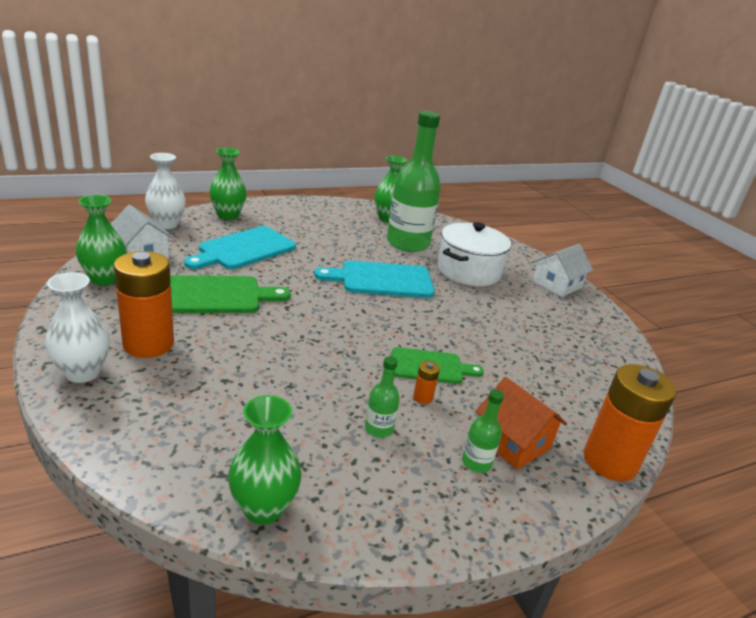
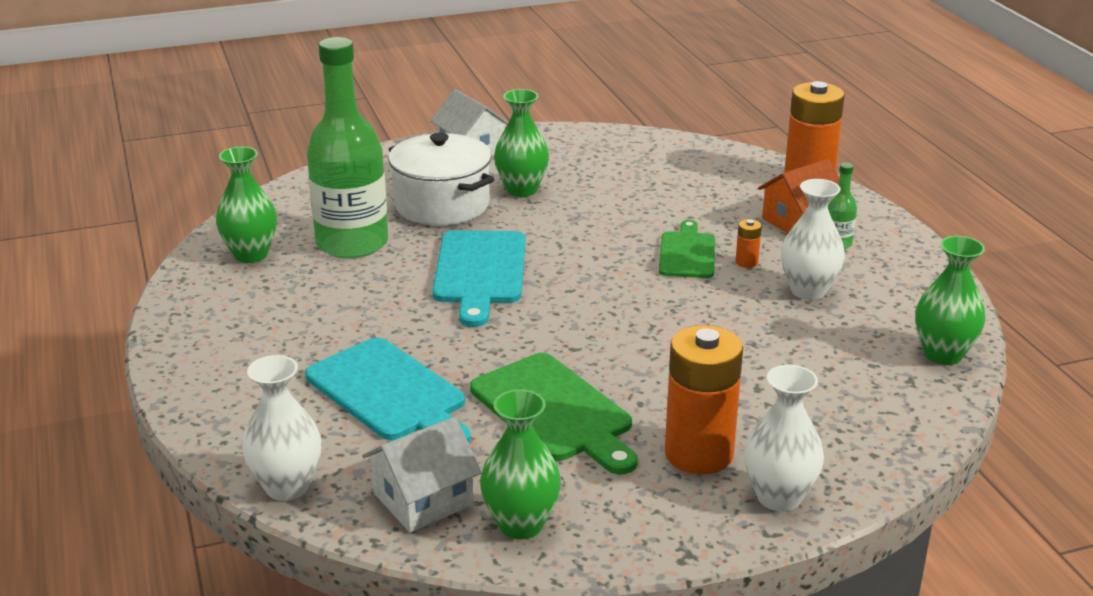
camera: 80 degrees left, 0 degrees up
green cutting board [170,275,291,313] -> green cutting board turned 150 degrees clockwise [470,353,638,474]
green vase [209,148,247,220] -> green vase moved to [494,89,549,197]
green bottle [365,356,400,438] -> white vase [781,179,845,300]

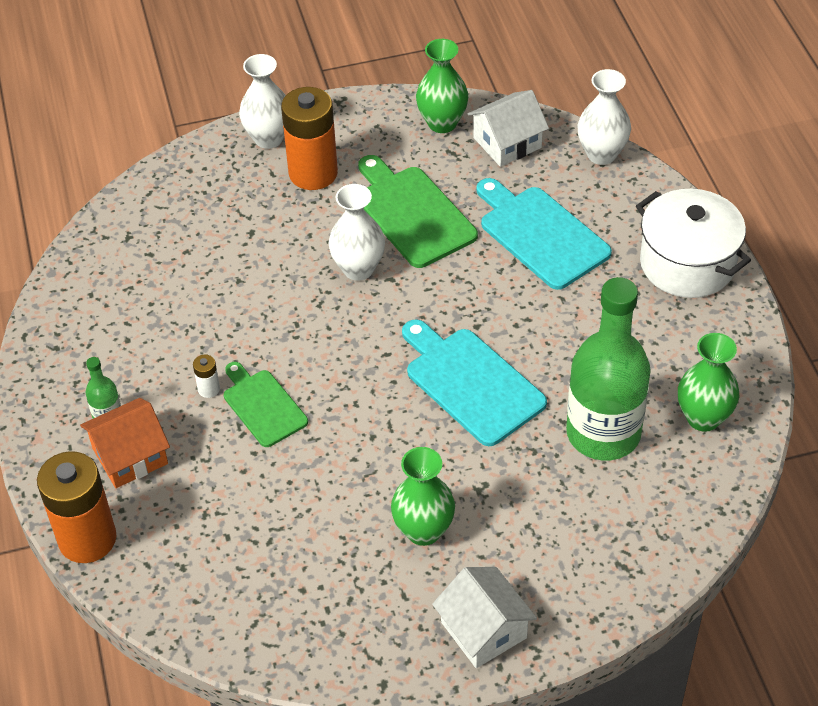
camera: 175 degrees left, 20 degrees up
white pot [389,133,494,225] -> white pot moved to [636,189,751,298]
turquoise cutting board [432,230,525,327] -> turquoise cutting board turned 45 degrees counterclockwise [402,319,547,446]
green cutting board [659,220,715,278] -> green cutting board turned 135 degrees clockwise [224,362,308,447]
orange battery [736,219,762,268] -> white battery [193,354,220,398]
white vase [781,179,845,300] -> white vase moved to [329,184,385,281]
green vase [915,236,986,365] -> none

